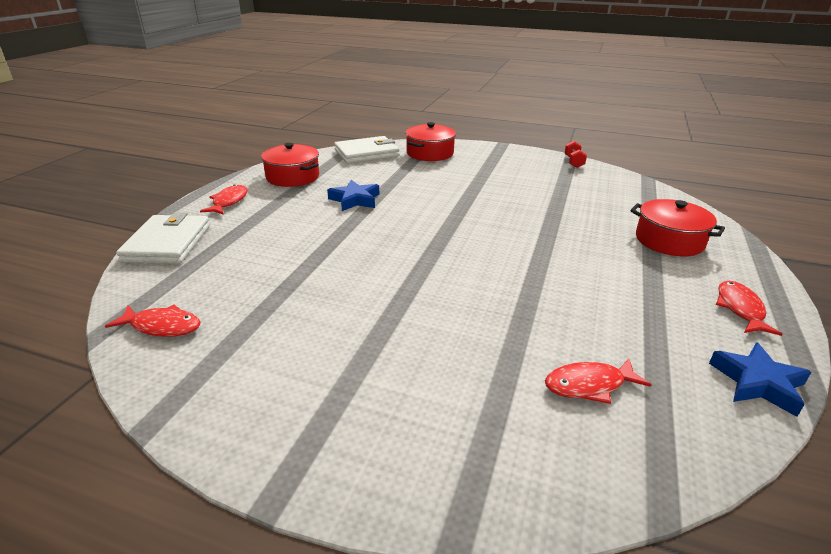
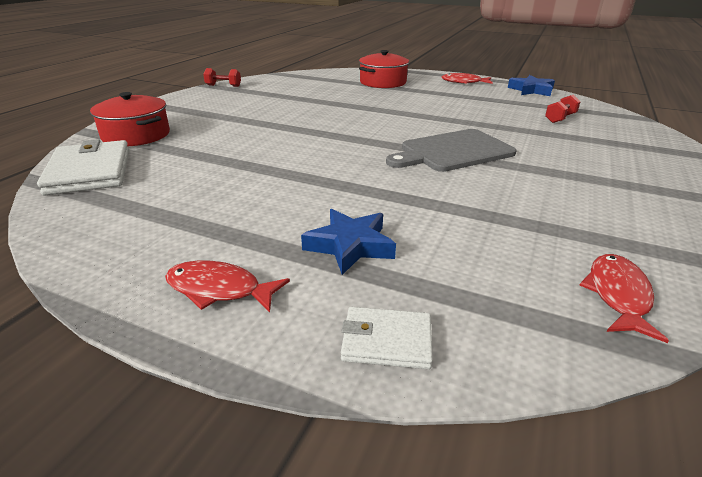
camera: 85 degrees left, 0 degrees up
white wallet [116,212,210,264] -> white wallet [341,307,433,369], size x0.56
red pot [261,143,319,187] -> none
blue star [327,180,379,211] -> blue star moved to [301,209,396,275]
red fish [545,359,652,404] -> red dumbbell [545,95,581,123]
none -> grey cutting board [386,129,517,172]

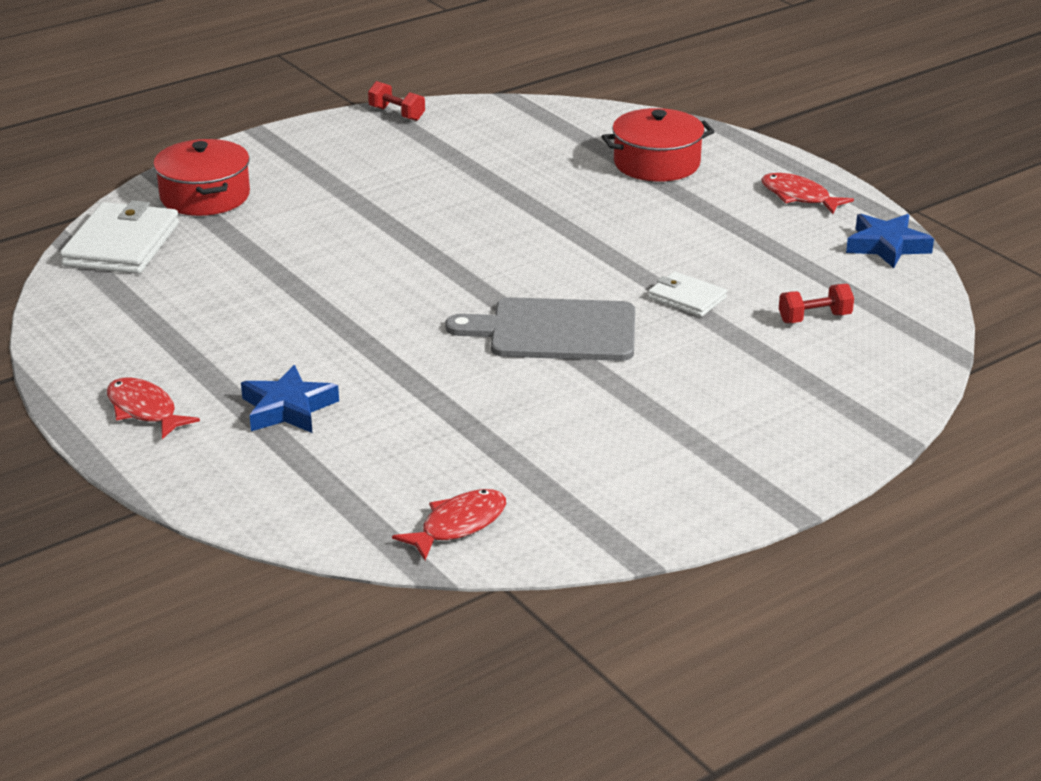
camera: 30 degrees right, 0 degrees up
white wallet [341,307,433,369] -> white wallet moved to [648,271,727,317]

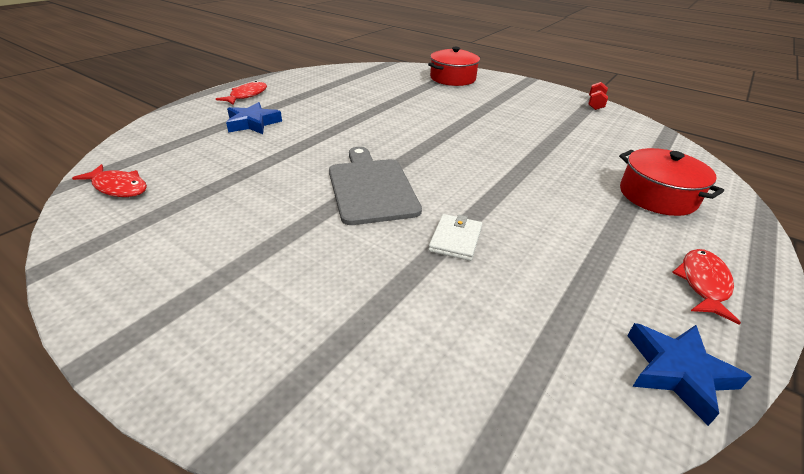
camera: 70 degrees right, 5 degrees up
white wallet [60,200,179,274] -> none
red dumbbell [779,284,854,323] -> none

